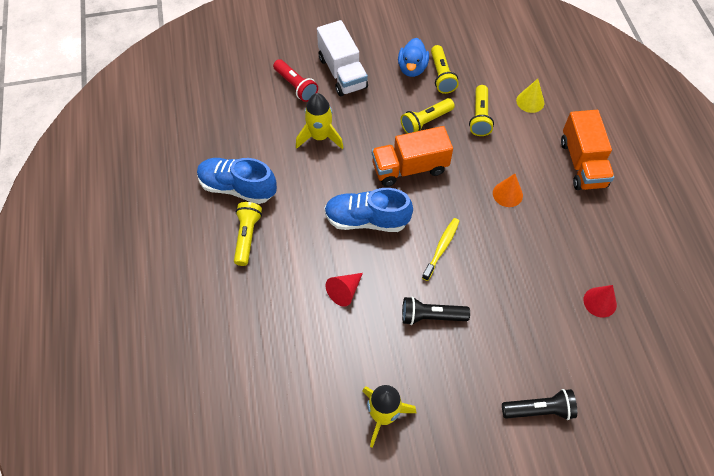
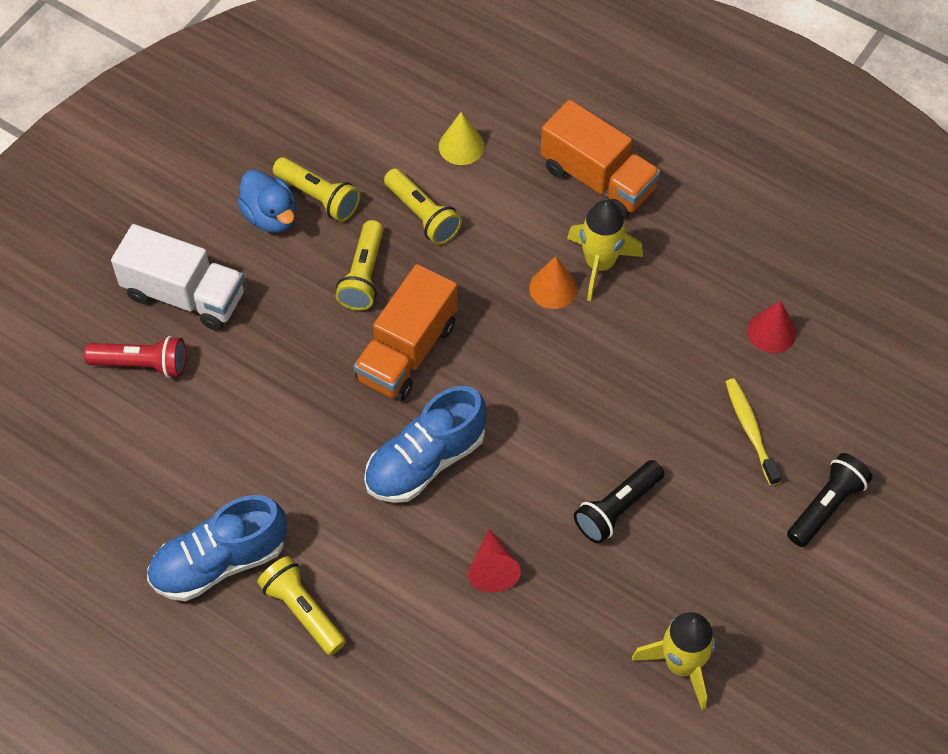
camera: 45 degrees left, 0 degrees up
yellow rocket [296,93,344,149] -> yellow rocket moved to [567,200,643,301]
yellow toothbrush [422,218,459,281] -> yellow toothbrush moved to [726,378,781,486]

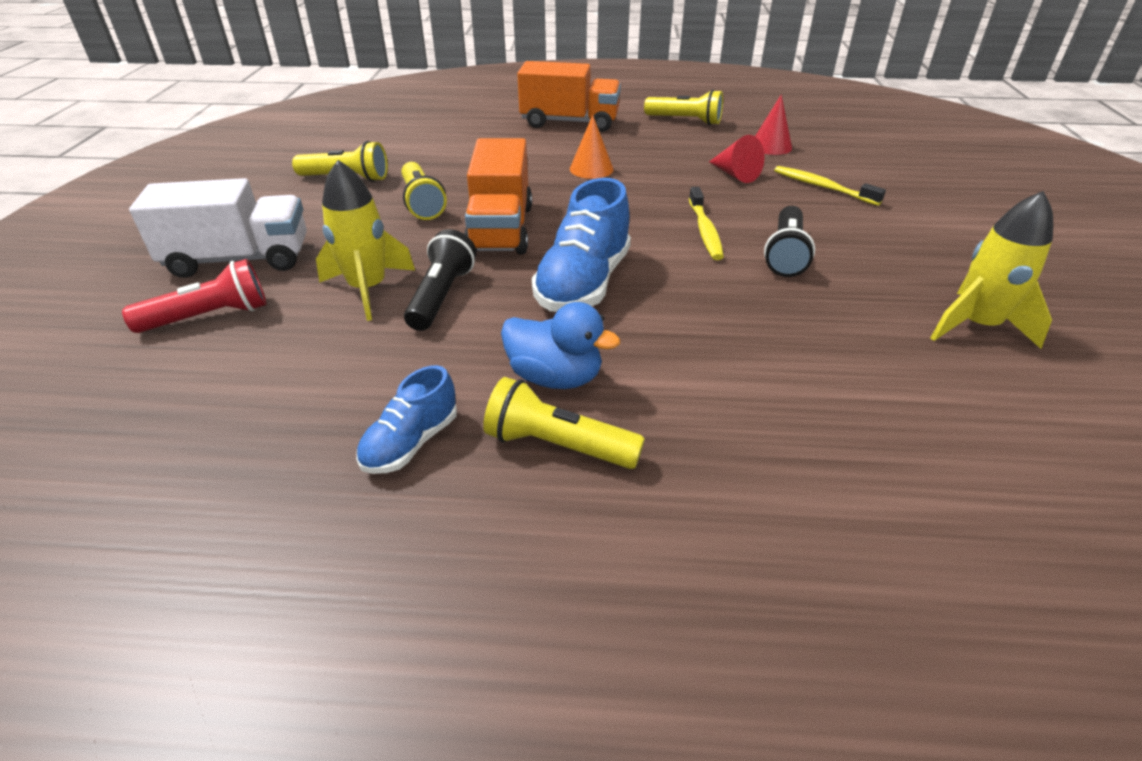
camera: 30 degrees left, 20 degrees down
blue shoe [147,495,287,601] -> blue shoe [356,365,457,474], size x0.57
blue duck [237,170,296,233] -> blue duck moved to [501,302,620,389]
yellow flashlight [384,168,462,245] -> yellow flashlight moved to [644,90,723,125]
yellow cone [439,112,485,165] -> none
red cone [468,529,521,592] -> red cone moved to [709,135,765,183]
yellow rocket [567,200,643,301] -> yellow rocket moved to [316,160,415,321]
black flashlight [787,453,873,547] -> black flashlight moved to [404,229,476,331]
none -> yellow toothbrush [689,187,724,260]

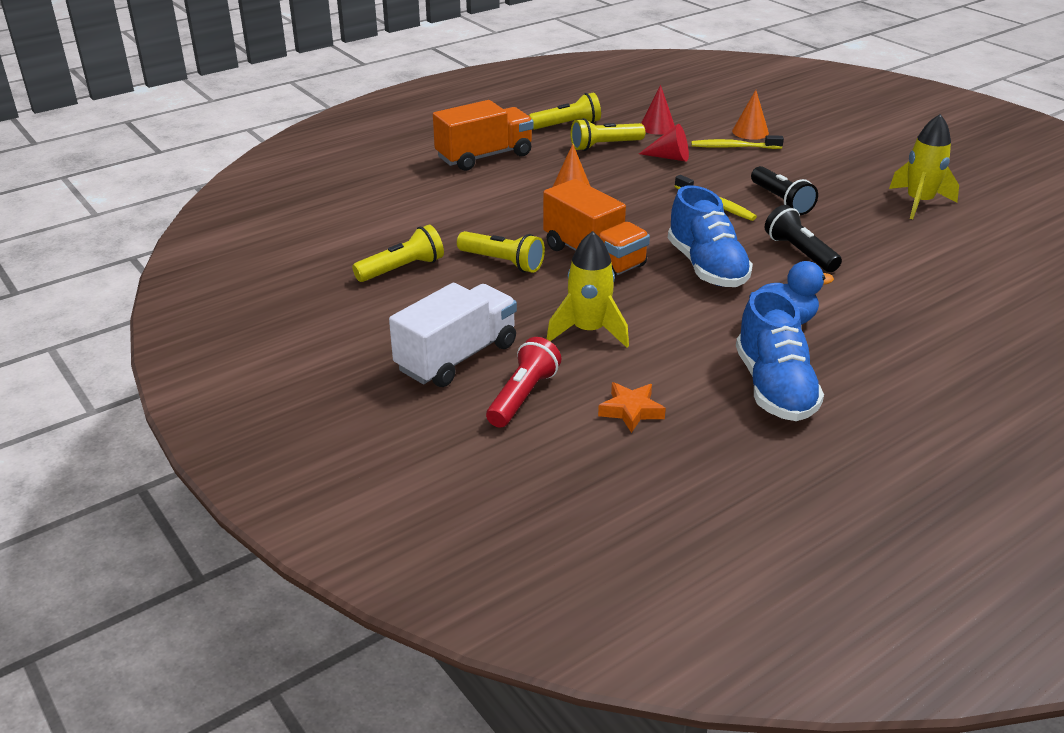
camera: 40 degrees left, 5 degrees down
blue shoe [356,365,457,474] -> blue shoe [736,289,824,421], size x1.75
black flashlight [404,229,476,331] -> black flashlight moved to [765,205,842,272]
yellow flashlight [483,377,645,469] -> yellow flashlight moved to [571,118,645,151]
none -> orange star [598,382,666,433]
none -> orange cone [732,90,769,140]

